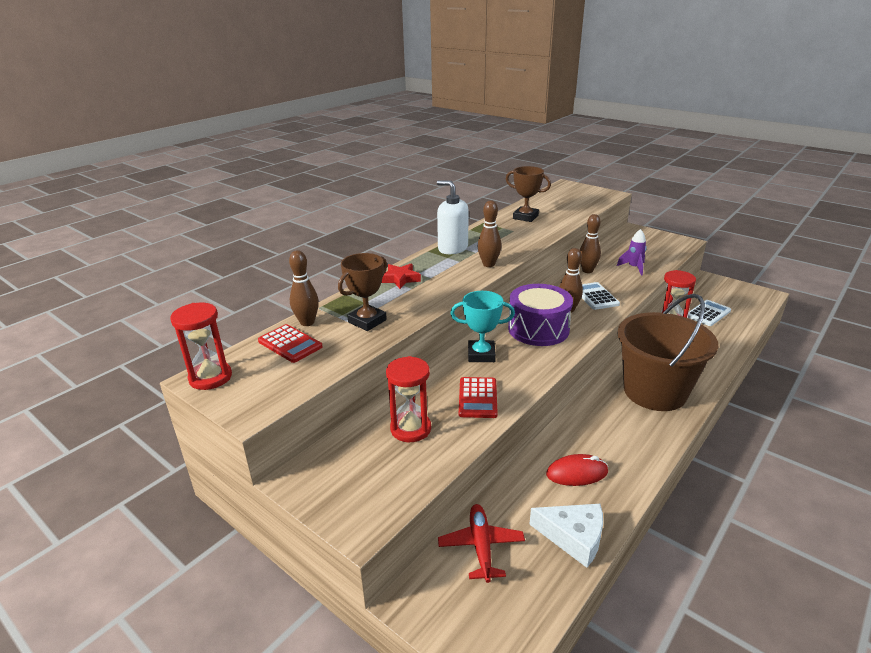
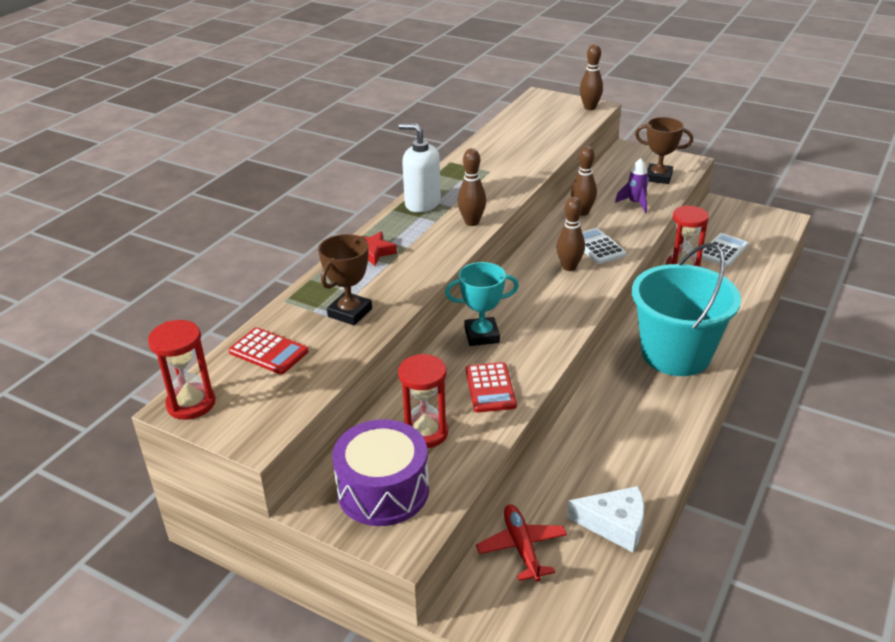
camera: 10 degrees left, 5 degrees up
brown bowling pin [289,250,319,326] -> brown bowling pin moved to [580,44,603,110]
brown trophy [506,166,551,222] -> brown trophy moved to [635,117,693,184]
purple drum [508,284,573,346] -> purple drum moved to [332,419,429,526]
red mouse [546,454,608,486] -> none
brown bucket [617,294,718,411] -> turquoise bucket [632,243,741,376]

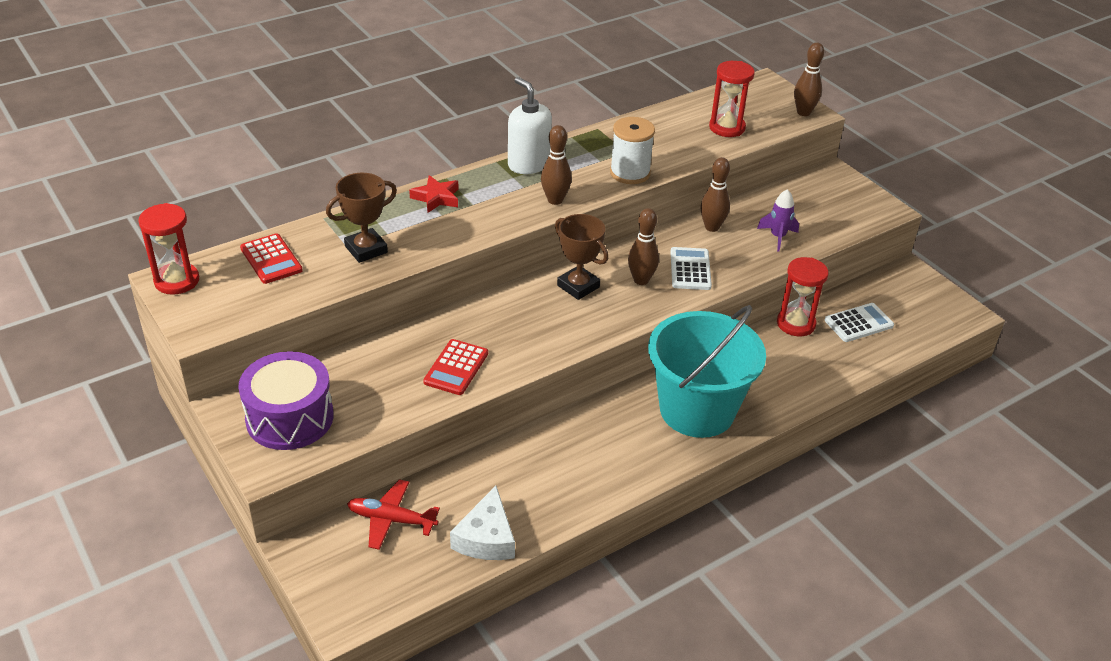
camera: 25 degrees right, 5 degrees up
red hourglass [398,354,448,448] -> red hourglass moved to [709,61,755,137]
turquoise trophy [445,262,519,346] -> none
red plane [476,504,567,582] -> red plane turned 90 degrees counterclockwise [347,479,440,550]
white cheese [567,486,644,552] -> white cheese turned 60 degrees clockwise [450,486,515,560]
brown trophy [635,117,693,184] -> brown trophy moved to [555,214,608,300]
none -> white spool [610,117,655,184]

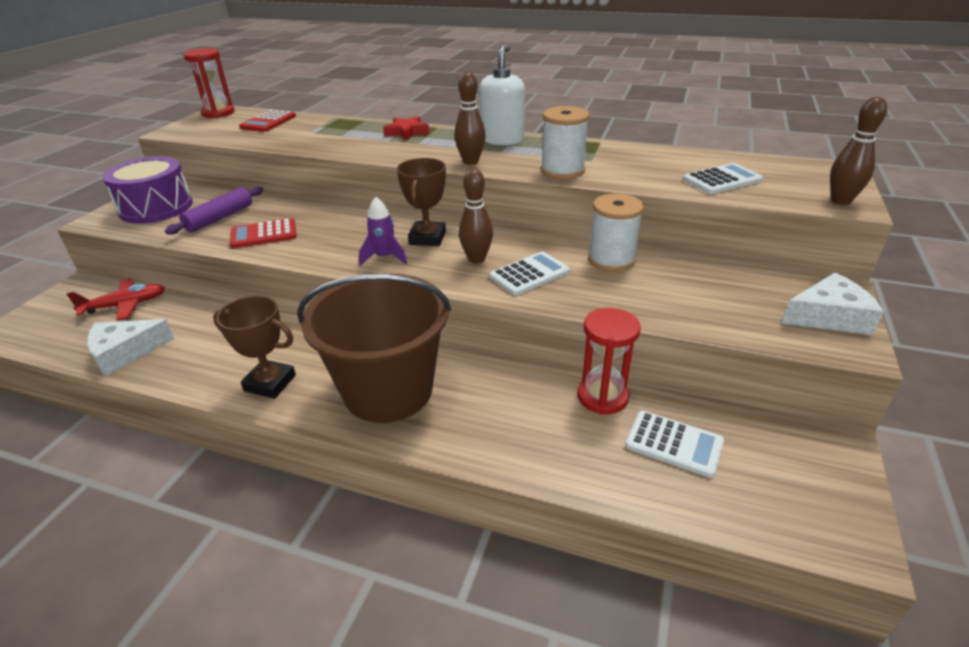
camera: 55 degrees right, 5 degrees down
brown trophy [326,173,397,263] -> brown trophy moved to [213,296,296,399]
red plane [347,479,440,550] -> red plane turned 90 degrees clockwise [66,278,165,320]
turquoise bucket [648,305,766,438] -> brown bucket [297,274,451,423]
brown bowling pin [700,157,730,232] -> white spool [588,194,644,272]
red hourglass [709,61,755,137] -> white calculator [683,163,763,194]
purple rocket [757,189,799,251] -> purple rocket moved to [359,197,407,266]
none -> purple rolling pin [165,186,263,235]
none -> white cheese [781,273,884,335]

